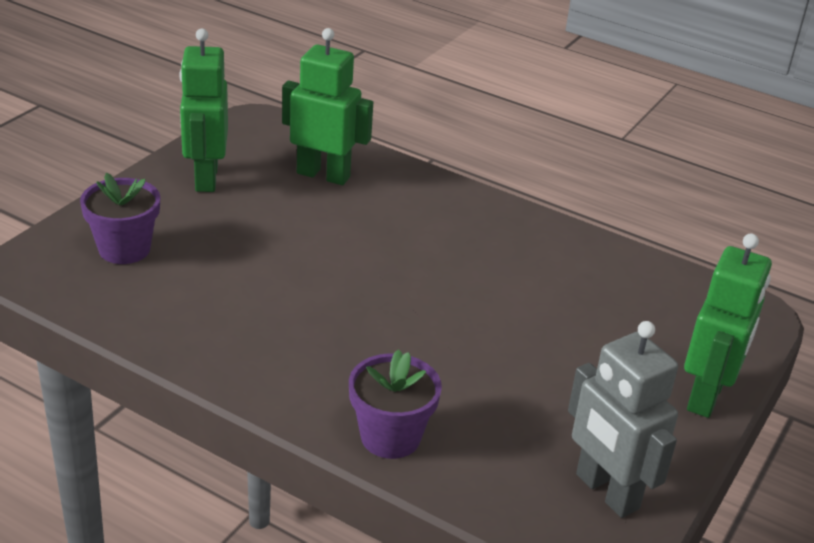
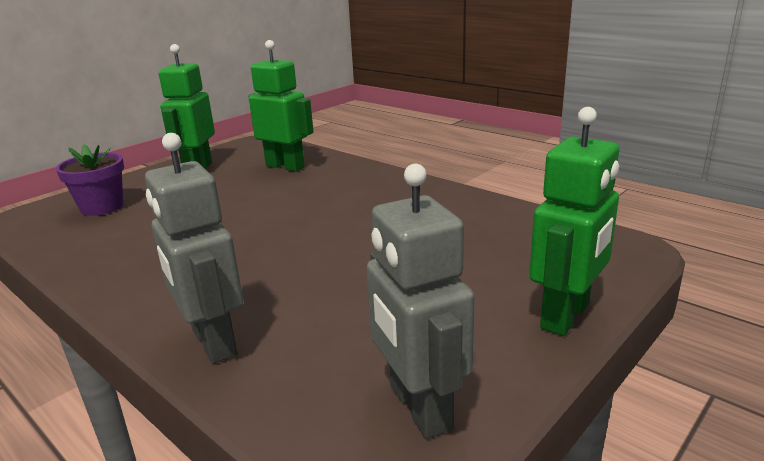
camera: 15 degrees right, 10 degrees down
purple flower pot [349,349,442,459] -> grey robot [145,133,243,364]

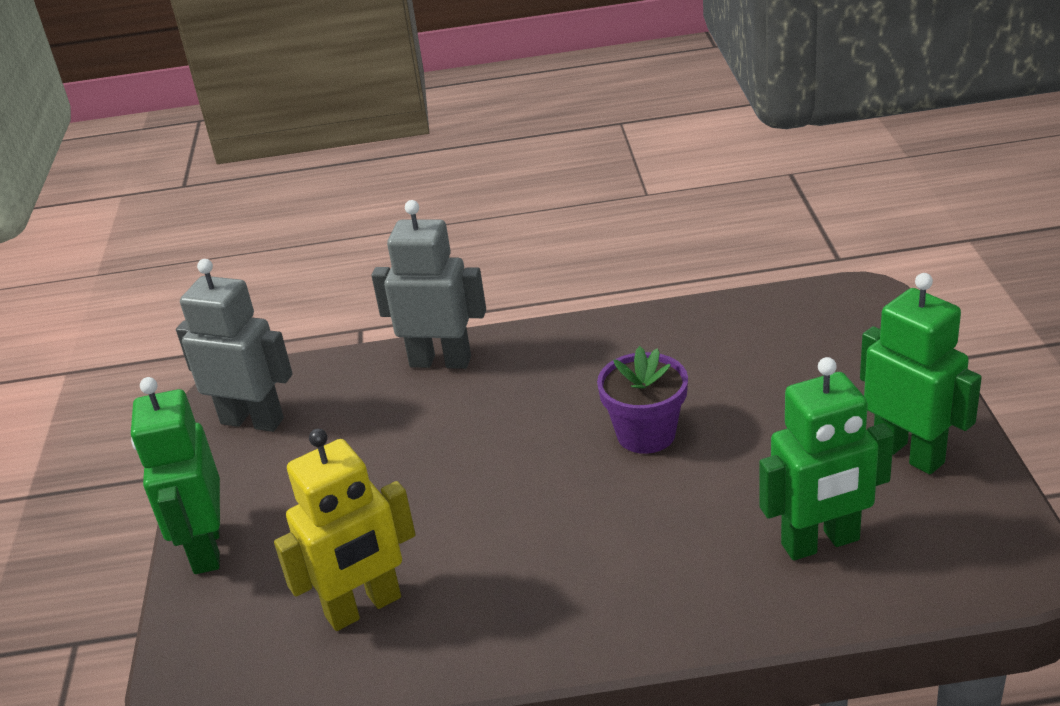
camera: 135 degrees right, 10 degrees up
purple flower pot [55,144,124,216] -> purple flower pot moved to [597,346,688,454]
none -> yellow robot [274,429,416,631]

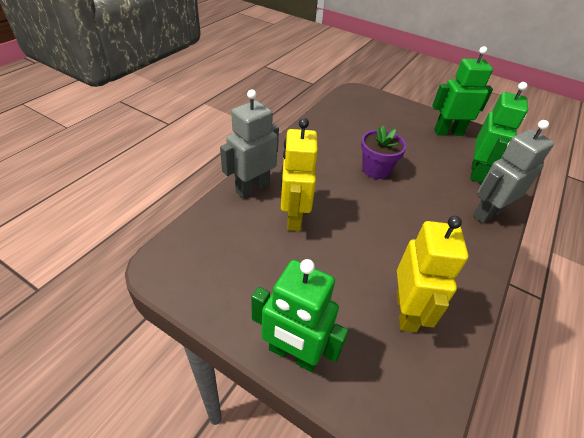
camera: 60 degrees left, 10 degrees up
grey robot [176,259,293,432] -> grey robot moved to [473,120,554,223]
none -> yellow robot [281,118,318,231]

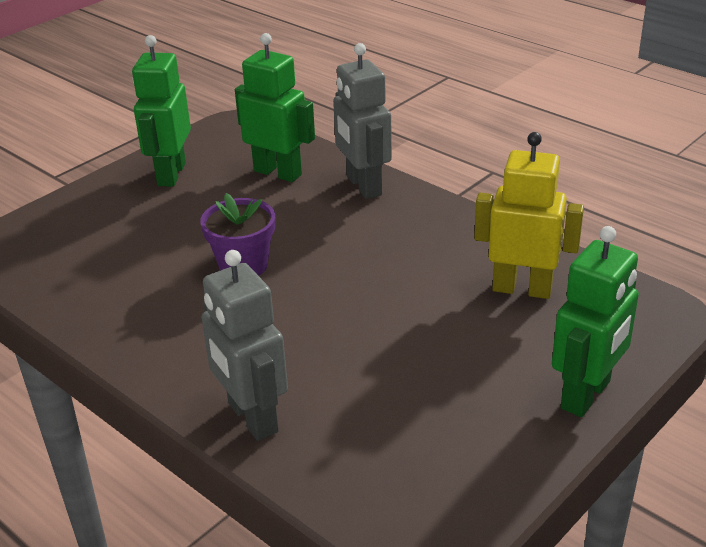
camera: 75 degrees left, 10 degrees down
yellow robot [281,118,318,231] -> none

